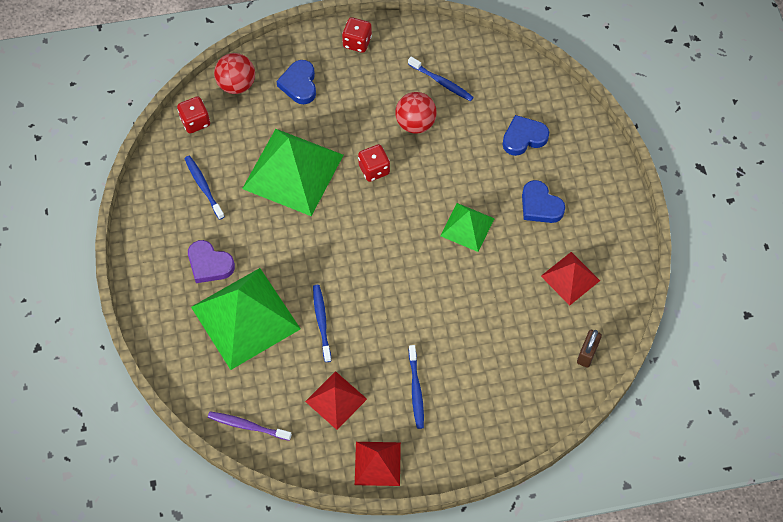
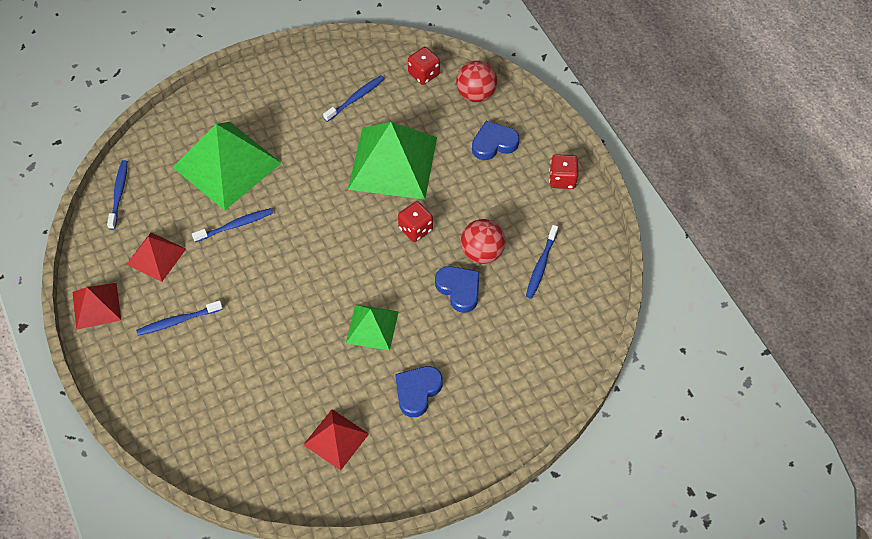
camera: 75 degrees right, 5 degrees down
purple heart [188,240,235,283] -> none
purple toothbrush [208,411,292,441] -> blue toothbrush [107,160,128,230]
blue heart [502,115,549,156] -> blue heart moved to [435,266,479,313]
brown padlock [577,330,602,368] -> none

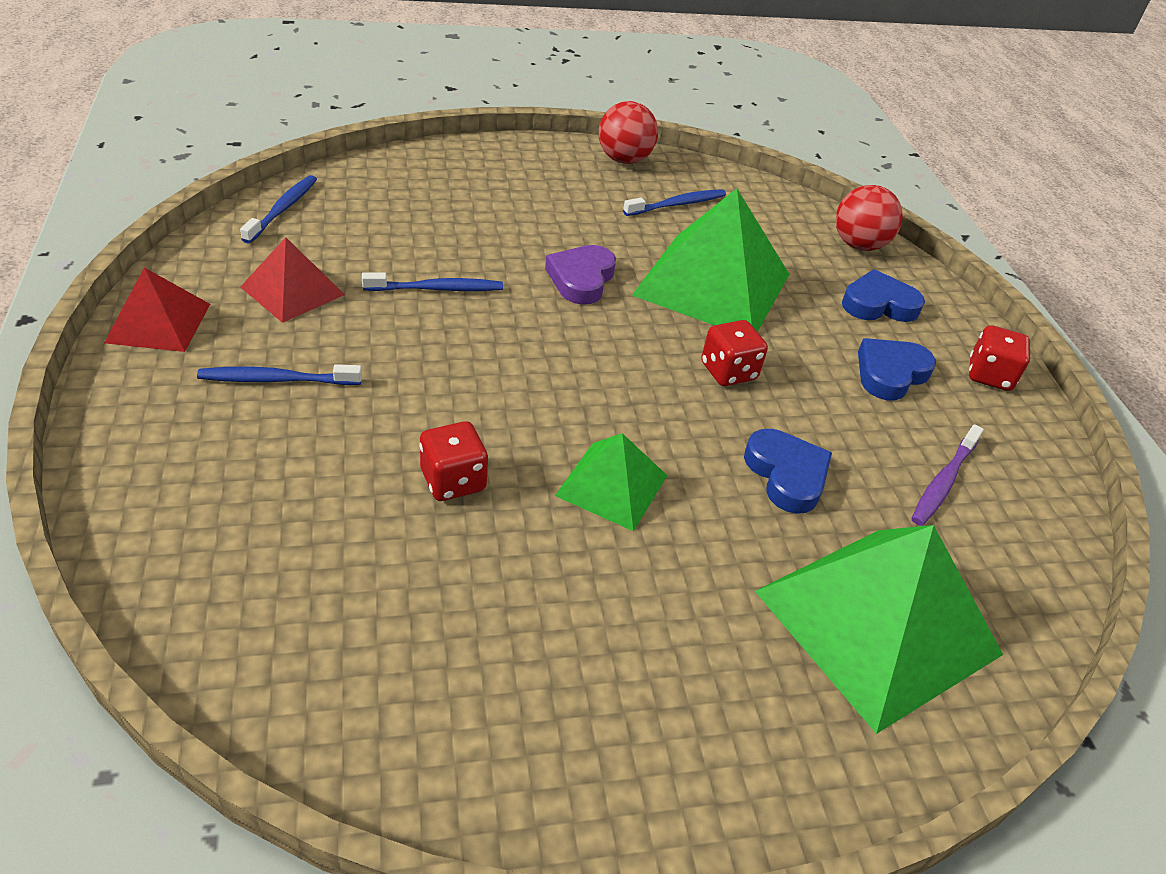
camera: 10 degrees right, 15 degrees down
green pyramid [173,122,281,210] -> green pyramid moved to [755,525,1003,734]
red pyramid [303,409,369,470] -> none
blue heart [395,366,443,417] -> blue heart moved to [858,338,936,400]
red dice [408,47,440,85] -> red dice moved to [419,421,488,501]
red ball [461,219,506,264] -> red ball moved to [599,101,658,164]
blue toothbrush [526,225,558,299] -> purple toothbrush [911,424,984,526]
none -> purple heart [545,245,616,305]

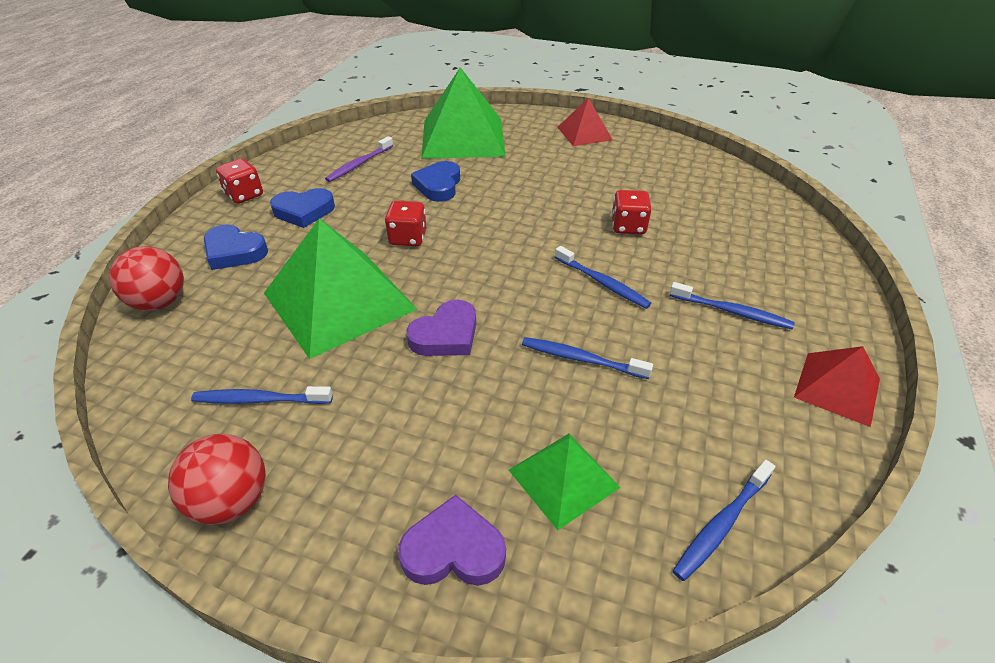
camera: 145 degrees left, 0 degrees up
red pyramid [240,237,345,323] -> red pyramid moved to [557,98,613,146]
green pyramid [555,433,668,531] -> green pyramid moved to [509,434,621,530]
purple toothbrush [911,424,984,526] -> purple toothbrush turned 150 degrees clockwise [325,136,393,182]
none -> purple heart [398,495,506,586]
none -> blue toothbrush [555,246,651,309]

